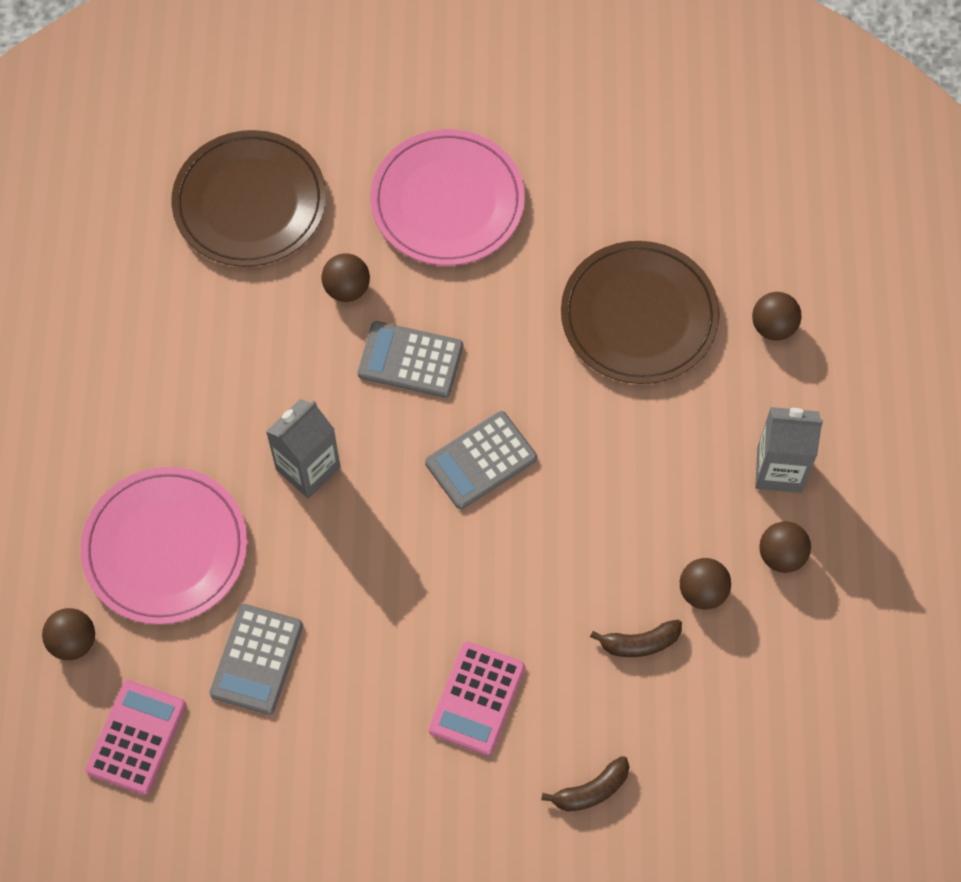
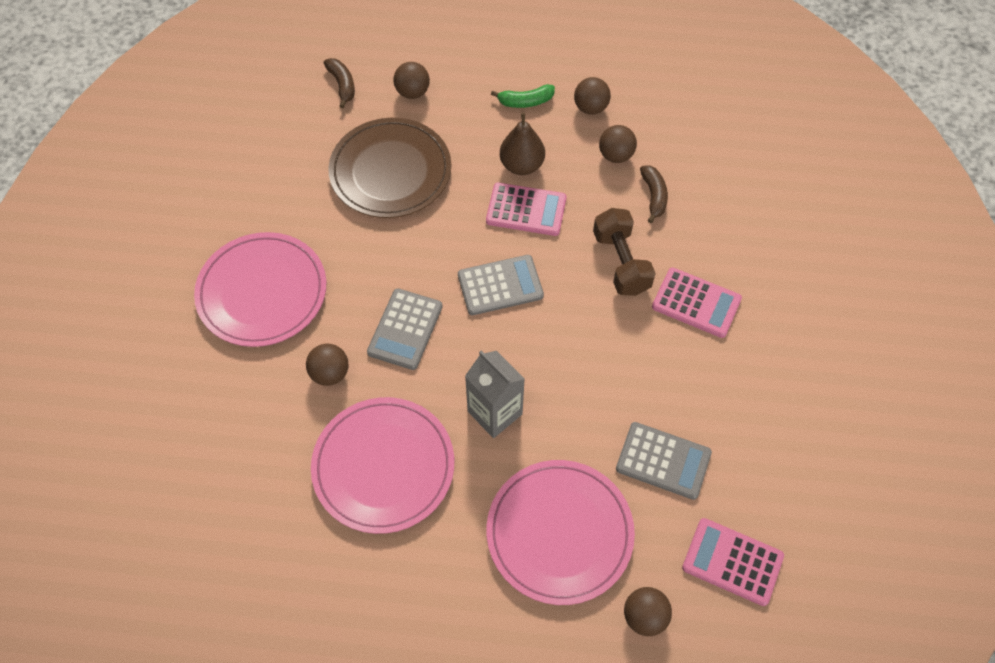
camera: 85 degrees left, 5 degrees down
brown plate [171,130,326,267] -> none
grey calculator [425,411,537,509] -> grey calculator turned 75 degrees counterclockwise [458,255,544,315]
brown banana [541,756,629,812] -> brown banana moved to [324,58,355,108]
grey carton [755,407,823,493] -> green banana [491,84,555,108]
none -> pink plate [311,397,454,534]
none -> pink calculator [486,182,567,236]
none -> brown pear [500,112,545,175]
none -> brown dumbbell [593,208,656,296]

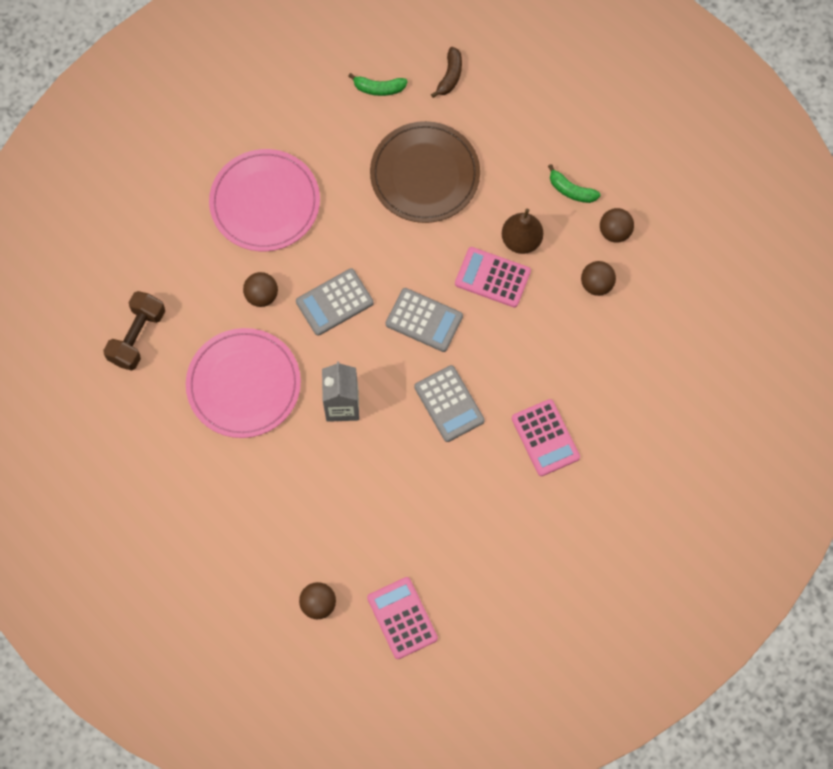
camera: 40 degrees right, 10 degrees up
brown ball [393,62,430,99] -> none
pink calculator [486,182,567,236] -> pink calculator turned 150 degrees clockwise [455,247,531,308]
pink plate [487,460,635,605] -> none
brown dumbbell [593,208,656,296] -> brown dumbbell moved to [103,291,165,371]
grey calculator [616,422,712,500] -> grey calculator moved to [414,365,485,442]
brown banana [640,165,668,223] -> none
none -> green banana [348,73,408,96]

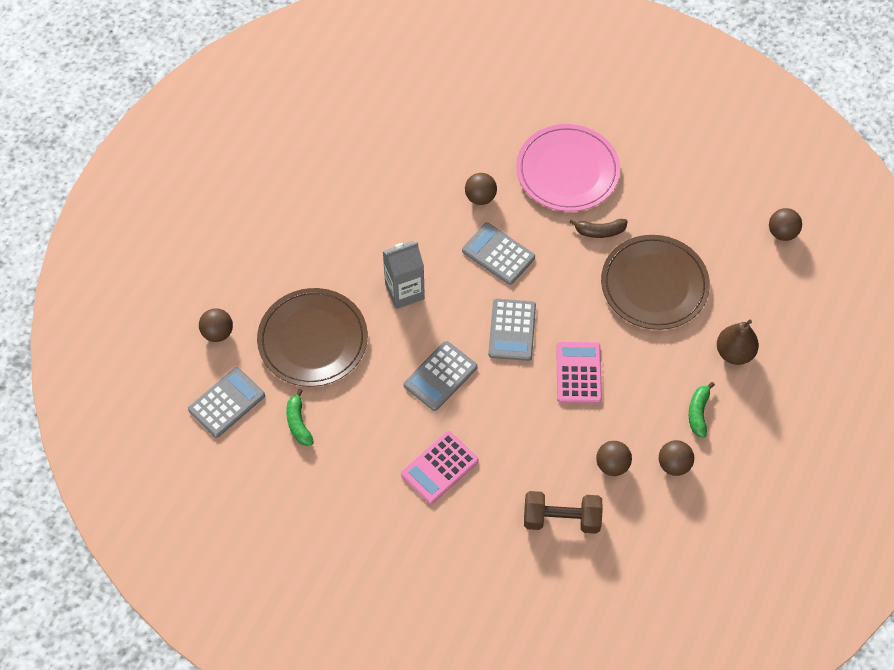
camera: 70 degrees right, 10 degrees down
brown dumbbell [103,291,165,371] -> brown dumbbell moved to [524,491,603,534]
pink plate [186,328,301,438] -> none
green banana [348,73,408,96] -> green banana moved to [286,389,314,446]
pink calculator [367,577,438,659] -> grey calculator [188,367,265,438]
brown banana [431,47,462,98] -> brown banana moved to [569,219,628,238]
brown pear [502,209,543,254] -> brown pear moved to [717,320,759,365]
none -> brown plate [257,288,368,387]
none -> brown ball [769,208,802,241]

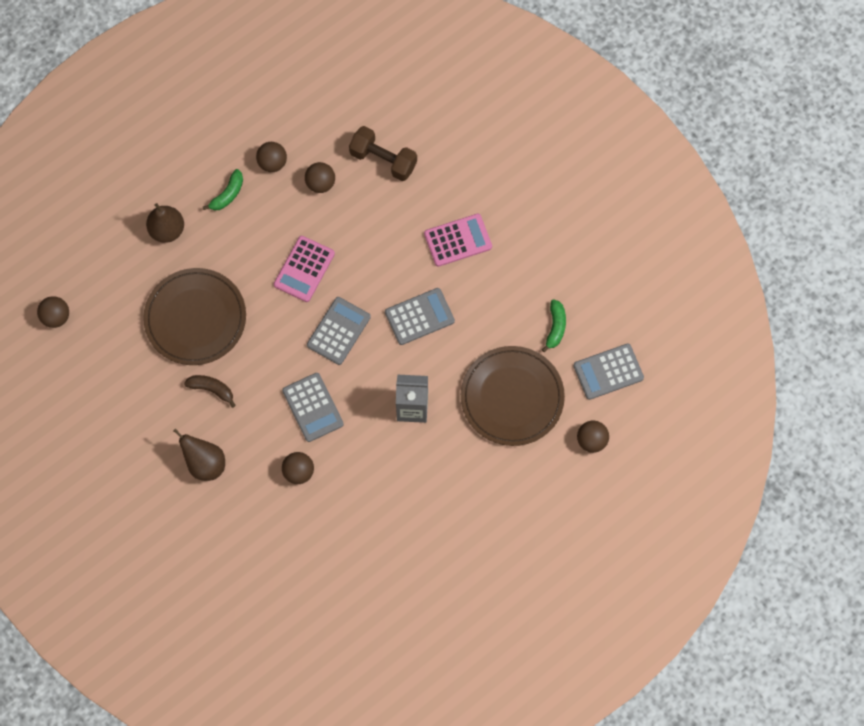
camera: 155 degrees left, 10 degrees up
pink plate [516,124,620,211] -> brown pear [173,428,225,481]

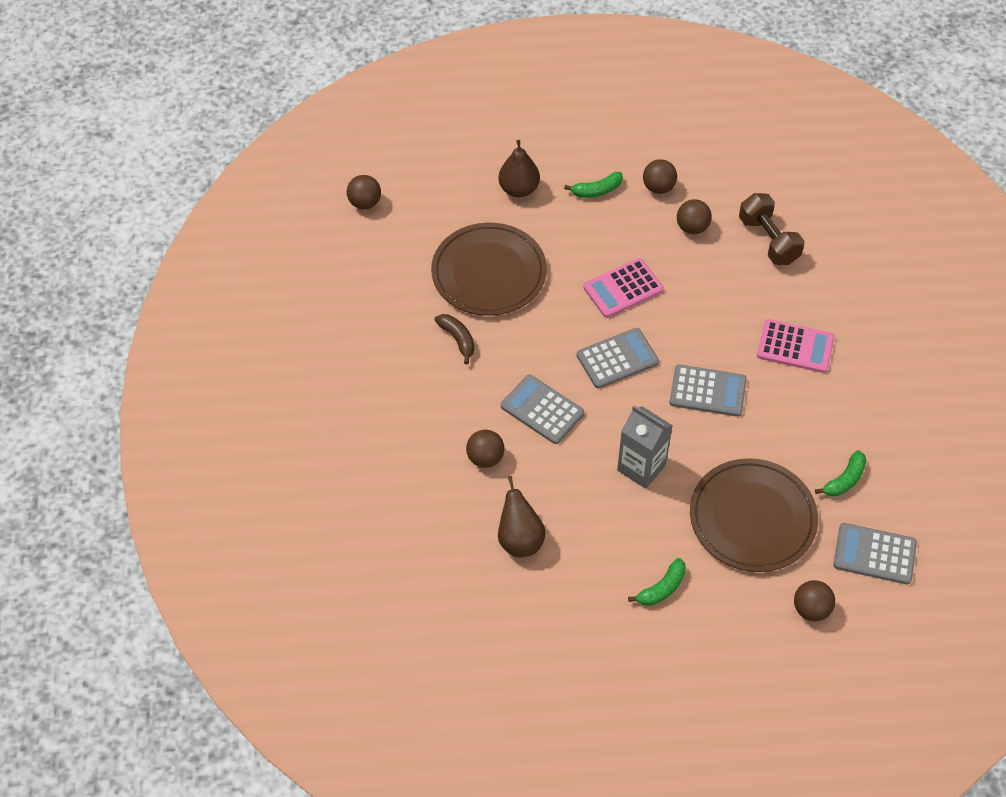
camera: 35 degrees right, 15 degrees down
brown pear [173,428,225,481] -> brown pear moved to [498,476,546,557]
grey calculator [282,373,344,442] -> grey calculator turned 120 degrees clockwise [501,375,584,444]
none -> green banana [628,558,686,606]

